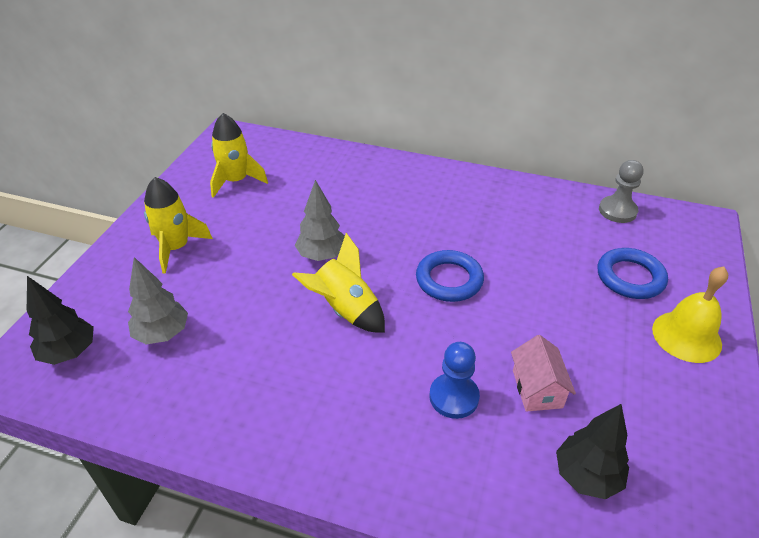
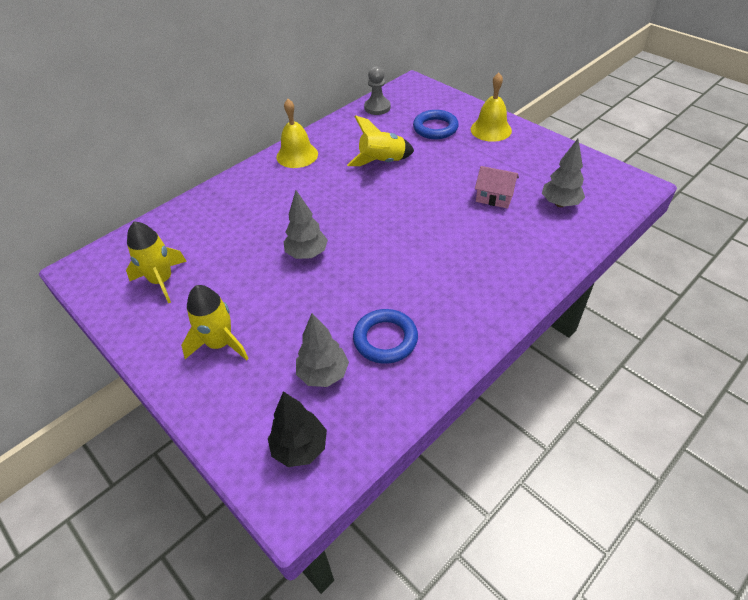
camera: 60 degrees left, 5 degrees up
yellow rocket [292,233,385,333] -> yellow rocket moved to [347,115,414,166]
blue ring [416,250,484,302] -> blue ring moved to [353,309,418,364]
blue pawn [429,342,480,419] -> none
black tree [556,404,629,499] -> grey tree [542,139,585,207]
none -> yellow bell [276,99,318,168]

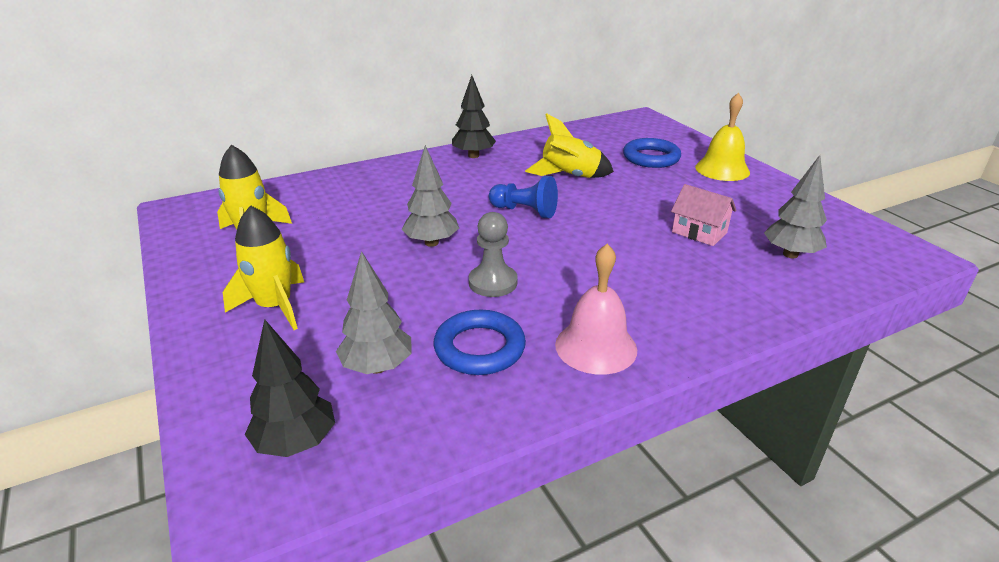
camera: 15 degrees right, 15 degrees down
yellow bell [276,99,318,168] -> black tree [452,75,496,158]
grey pawn [364,66,391,115] -> grey pawn moved to [469,212,518,297]
none -> blue pawn [489,176,558,218]
none -> pink bell [555,244,637,375]

